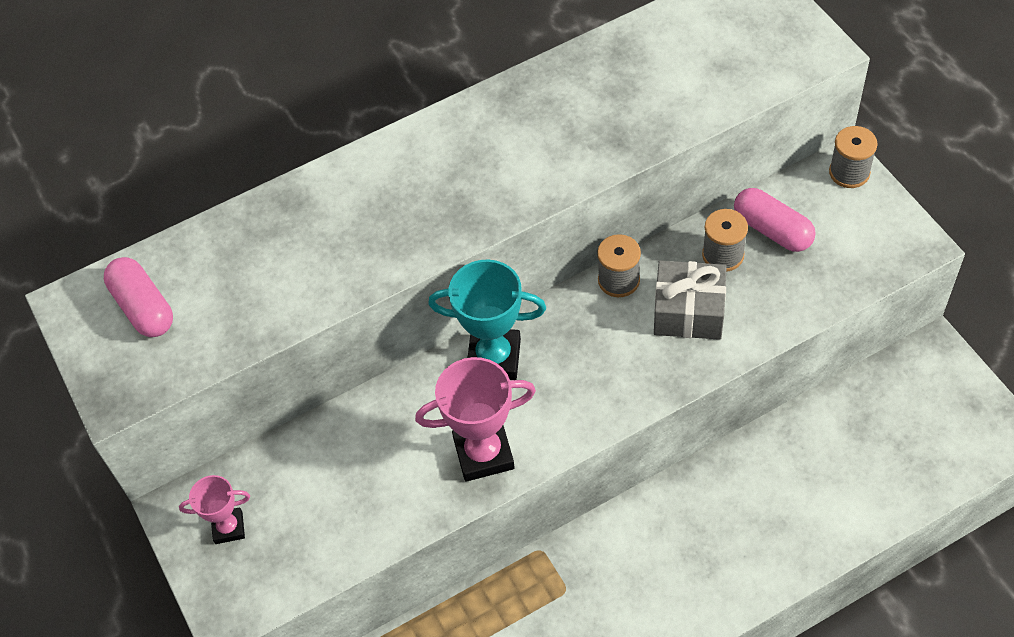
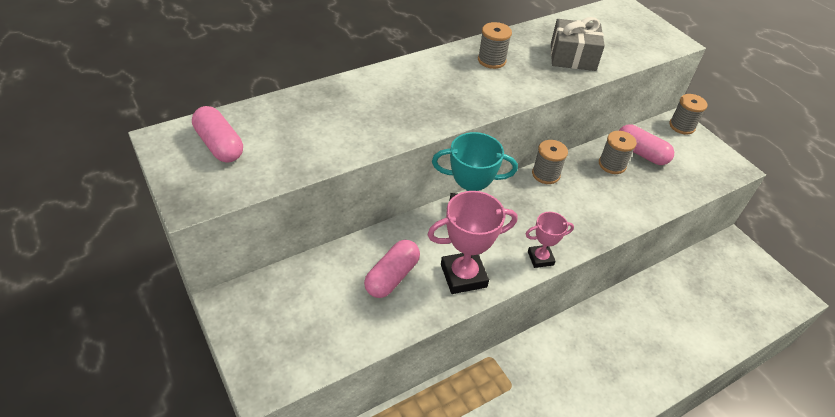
camera: 10 degrees left, 10 degrees down
pink trophy [179,475,250,544] -> pink trophy moved to [526,212,574,268]
grey gift [654,261,727,340] -> grey gift moved to [551,17,605,71]
none -> pink capsule [364,240,420,298]
none -> grey spool [478,22,512,69]

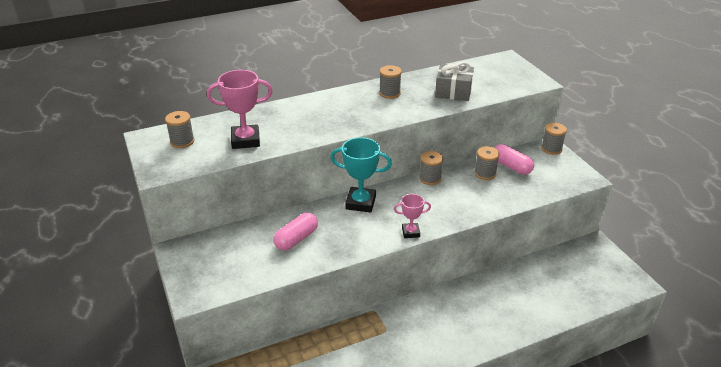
camera: 10 degrees right, 10 degrees down
pink capsule [192,106,243,162] -> grey spool [165,111,195,148]
pink trophy [427,191,517,294] -> pink trophy moved to [207,70,273,149]

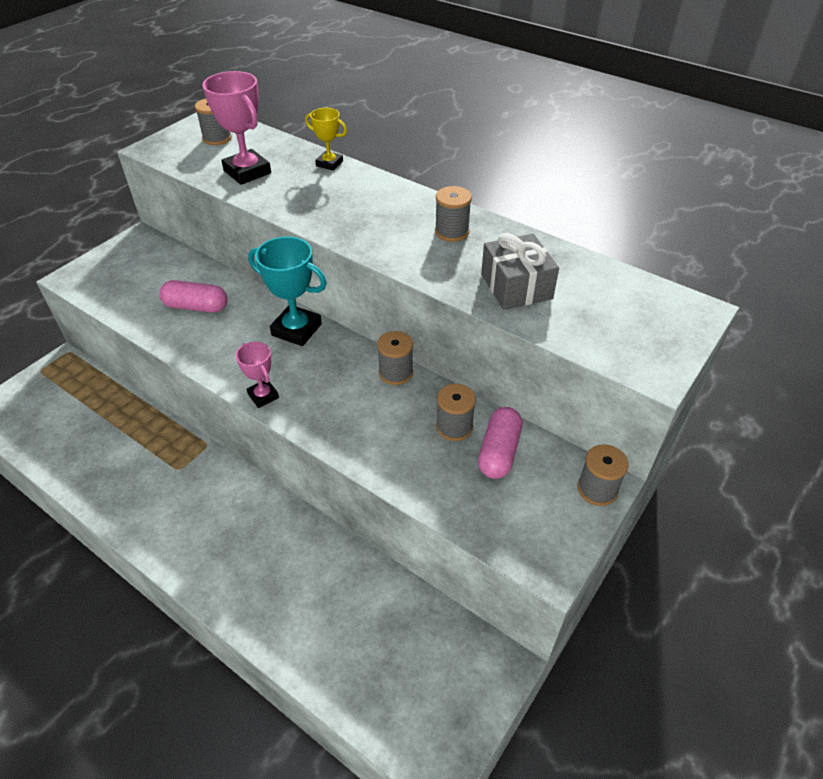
camera: 60 degrees right, 10 degrees up
turquoise trophy [330,137,392,212] -> turquoise trophy turned 45 degrees counterclockwise [248,236,327,346]
none -> yellow trophy [305,108,347,170]

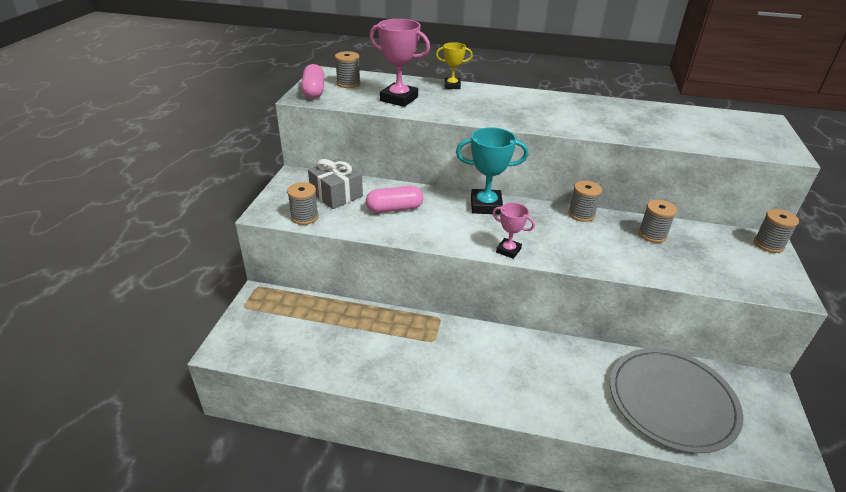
camera: 25 degrees left, 10 degrees down
grey spool [435,186,472,242] -> grey spool moved to [287,182,319,225]
pink capsule [478,407,522,479] -> pink capsule moved to [301,64,324,99]
grey gift [481,233,559,310] -> grey gift moved to [308,158,363,209]
none -> grey plate [610,348,743,453]

